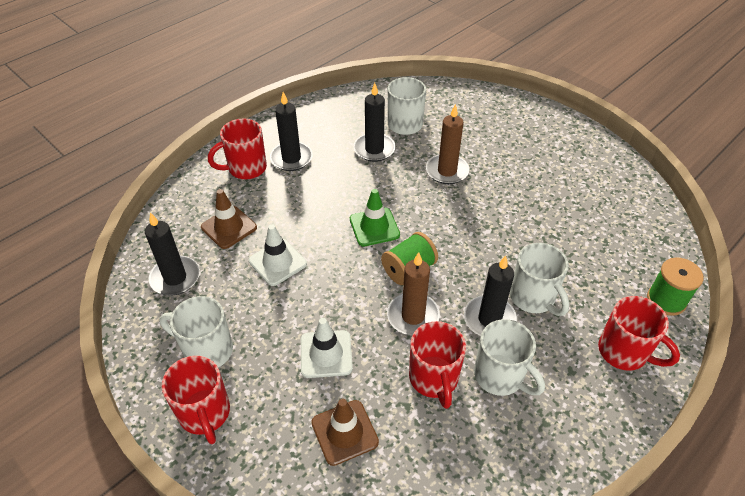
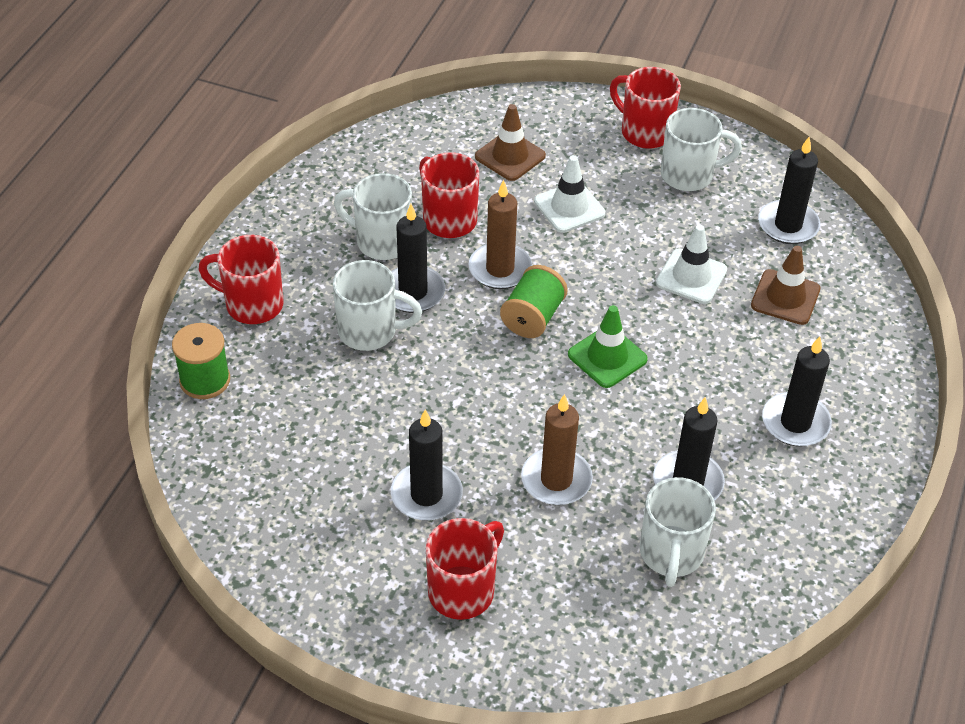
camera: 155 degrees right, 0 degrees up
red mug [208,118,267,179] -> red mug moved to [426,518,504,620]
white mug [510,243,569,316] -> white mug turned 150 degrees clockwise [333,260,422,351]
none -> black candle [391,409,463,521]

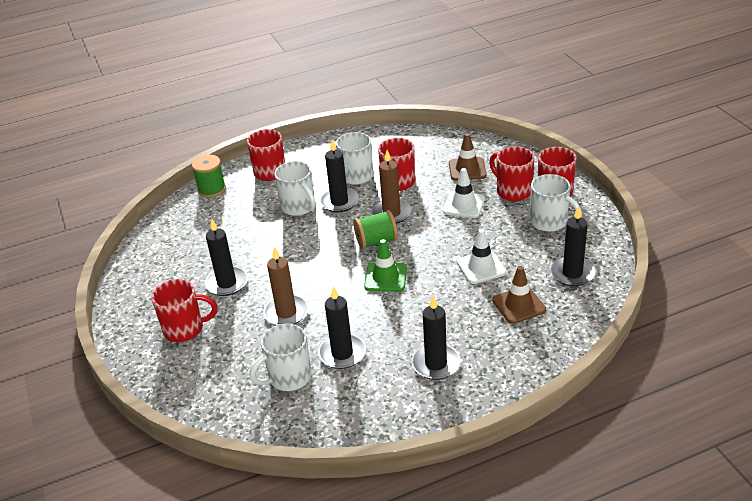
camera: 50 degrees right, 10 degrees down
none -> red mug [489,146,534,201]

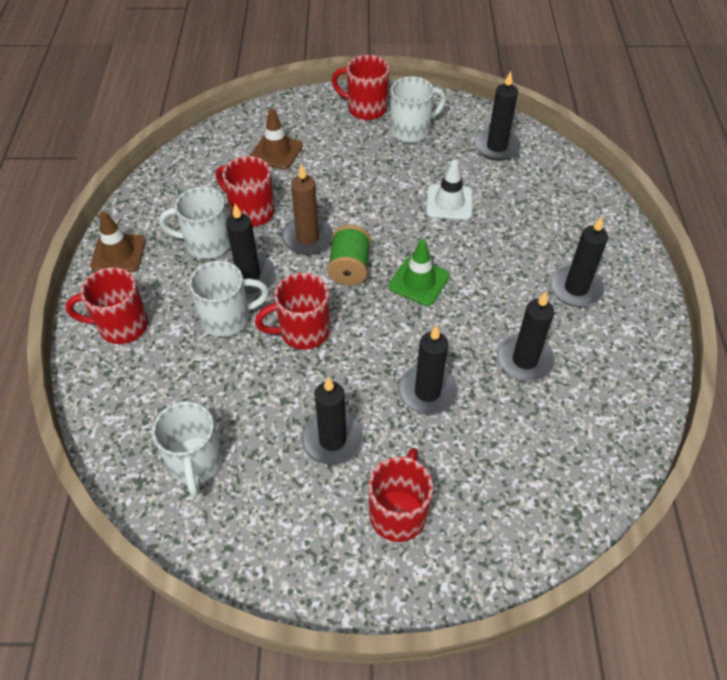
camera: 70 degrees left, 15 degrees up
green spool [192,155,226,198] -> none
white mug [250,323,312,391] -> white mug moved to [152,401,223,497]
brown candle [263,247,308,325] -> black candle [399,325,458,414]
white traffic cone [443,168,485,218] -> none
red mug [489,146,534,201] -> red mug moved to [255,273,330,350]
brown traffic cone [492,266,546,324] -> brown traffic cone moved to [90,211,146,272]

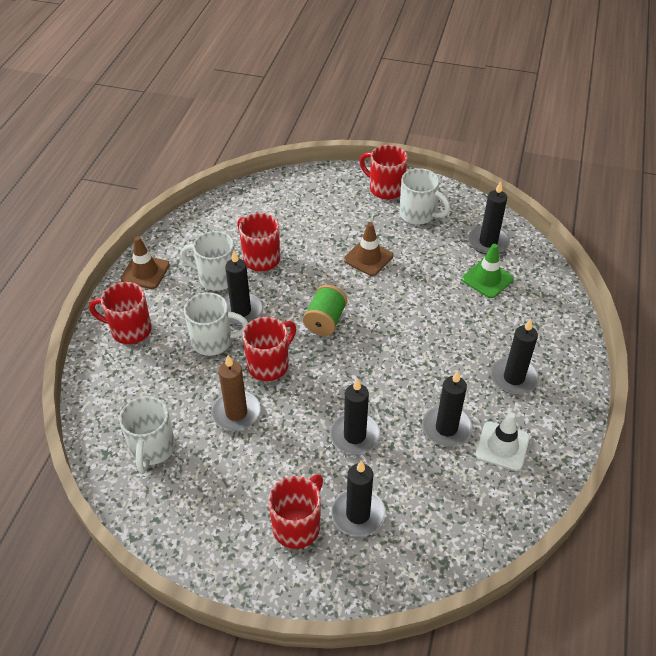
camera: 15 degrees right, 5 degrees down
brown traffic cone [250,108,303,170] -> brown traffic cone moved to [344,222,393,276]
red mug [255,273,330,350] -> red mug turned 135 degrees clockwise [243,317,296,381]
brown candle [282,164,333,255] -> brown candle moved to [211,355,261,431]
black candle [302,377,363,465] -> black candle moved to [331,460,385,537]
green traffic cone [388,240,450,306] -> green traffic cone moved to [462,244,514,298]
white mug [390,76,446,143] -> white mug turned 45 degrees clockwise [399,168,450,225]
white traffic cone [426,160,473,220] -> white traffic cone moved to [476,412,530,471]

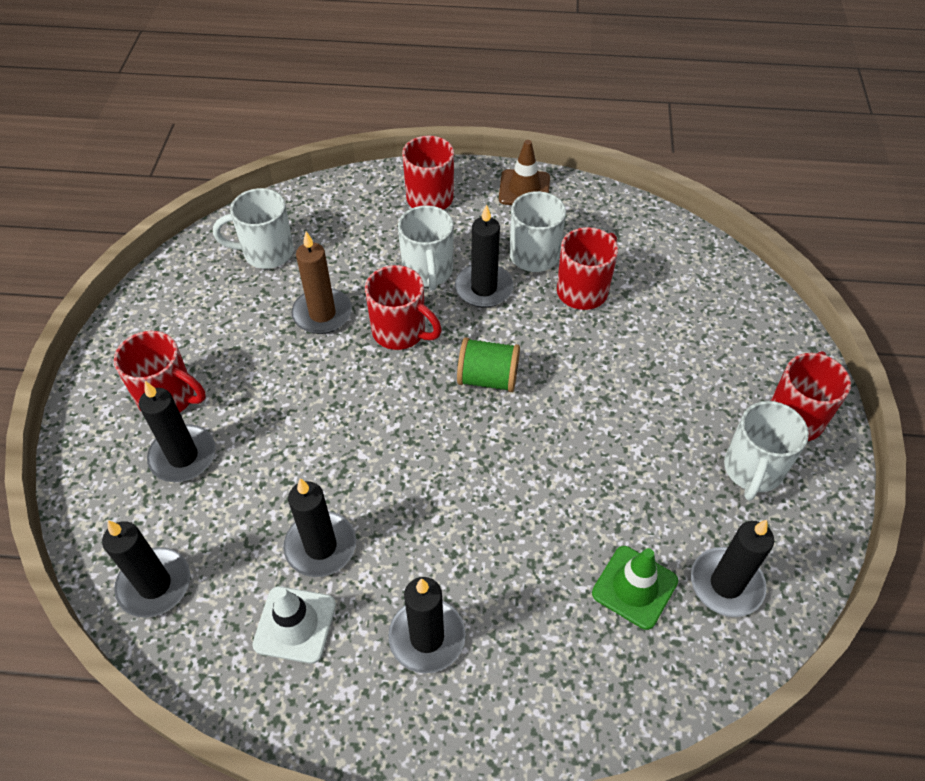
camera: 80 degrees right, 5 degrees up
black candle [330,378,380,455] -> black candle moved to [102,520,190,618]
brown traffic cone [344,222,393,276] -> none

